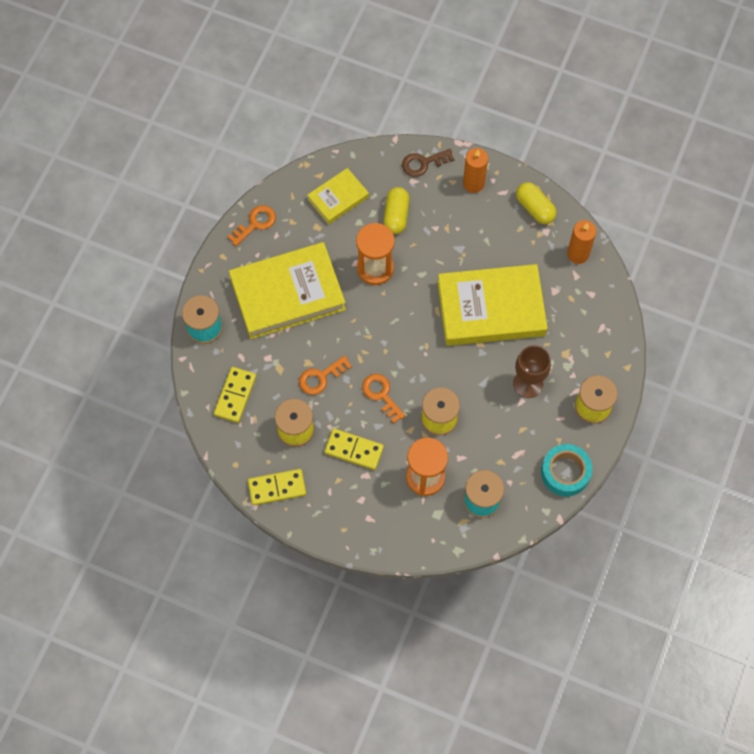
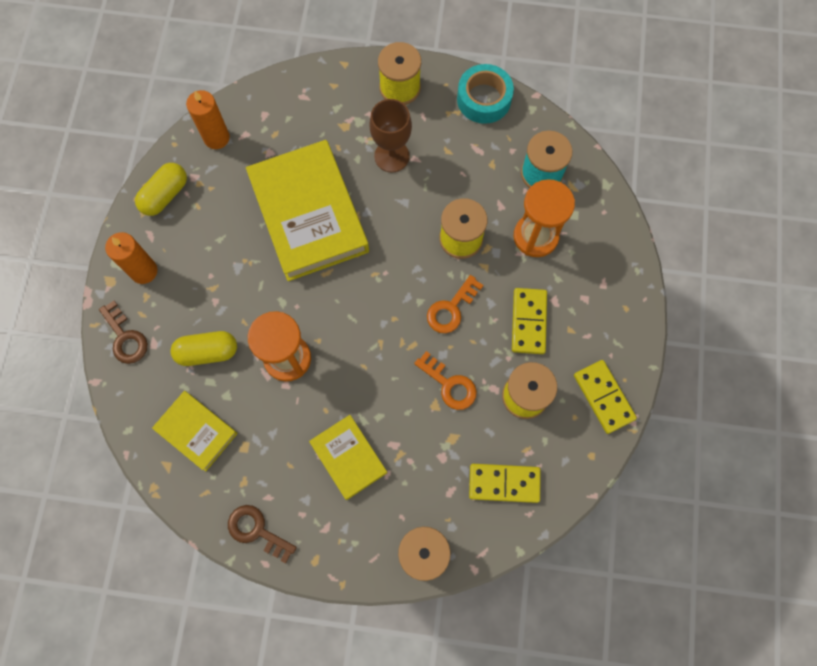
camera: 105 degrees left, 5 degrees up
orange key [227,205,276,246] -> brown key [228,505,297,563]
yellow book [229,242,346,339] -> yellow book [309,415,387,500], size x0.52

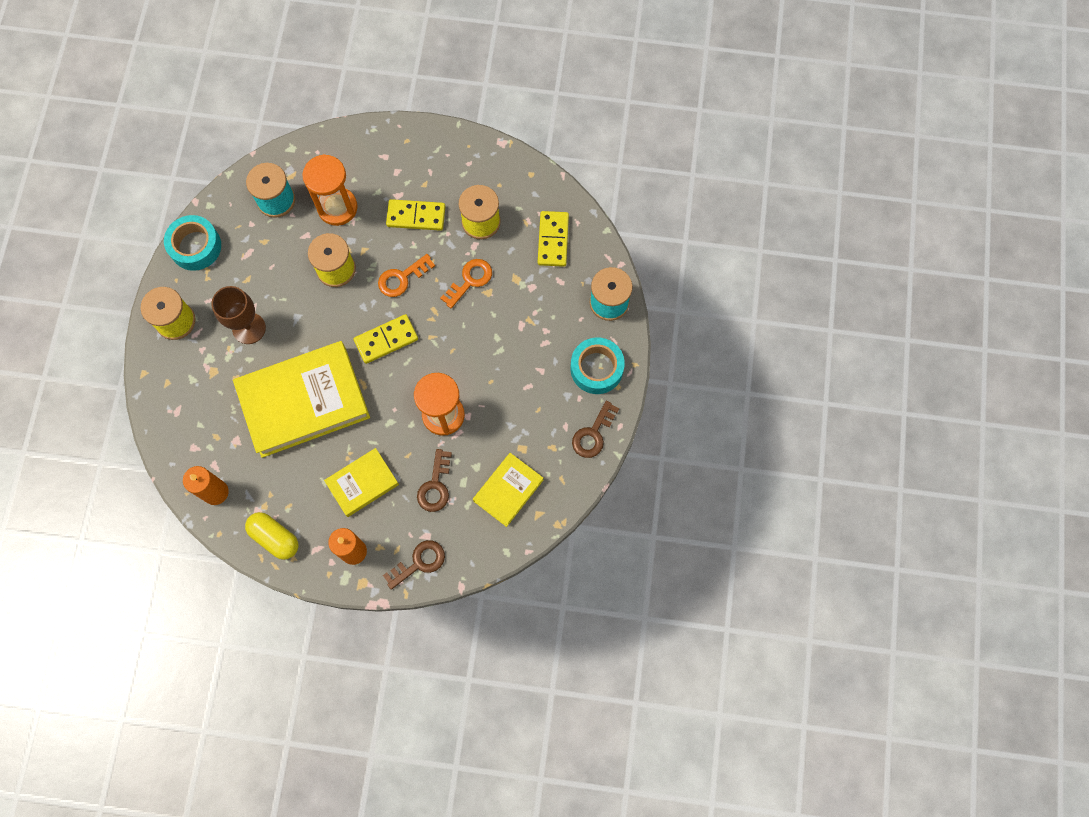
camera: 90 degrees left, 0 degrees up
yellow capsule [170,331,237,366] -> brown key [417,449,452,512]
yellow book [309,415,387,500] -> yellow book moved to [324,448,399,517]
orange key [427,275,483,333] -> orange key turned 105 degrees clockwise [378,254,435,297]
yellow domino [574,360,637,434] -> yellow domino moved to [354,314,418,364]
none -> turquoise tape [571,338,625,394]

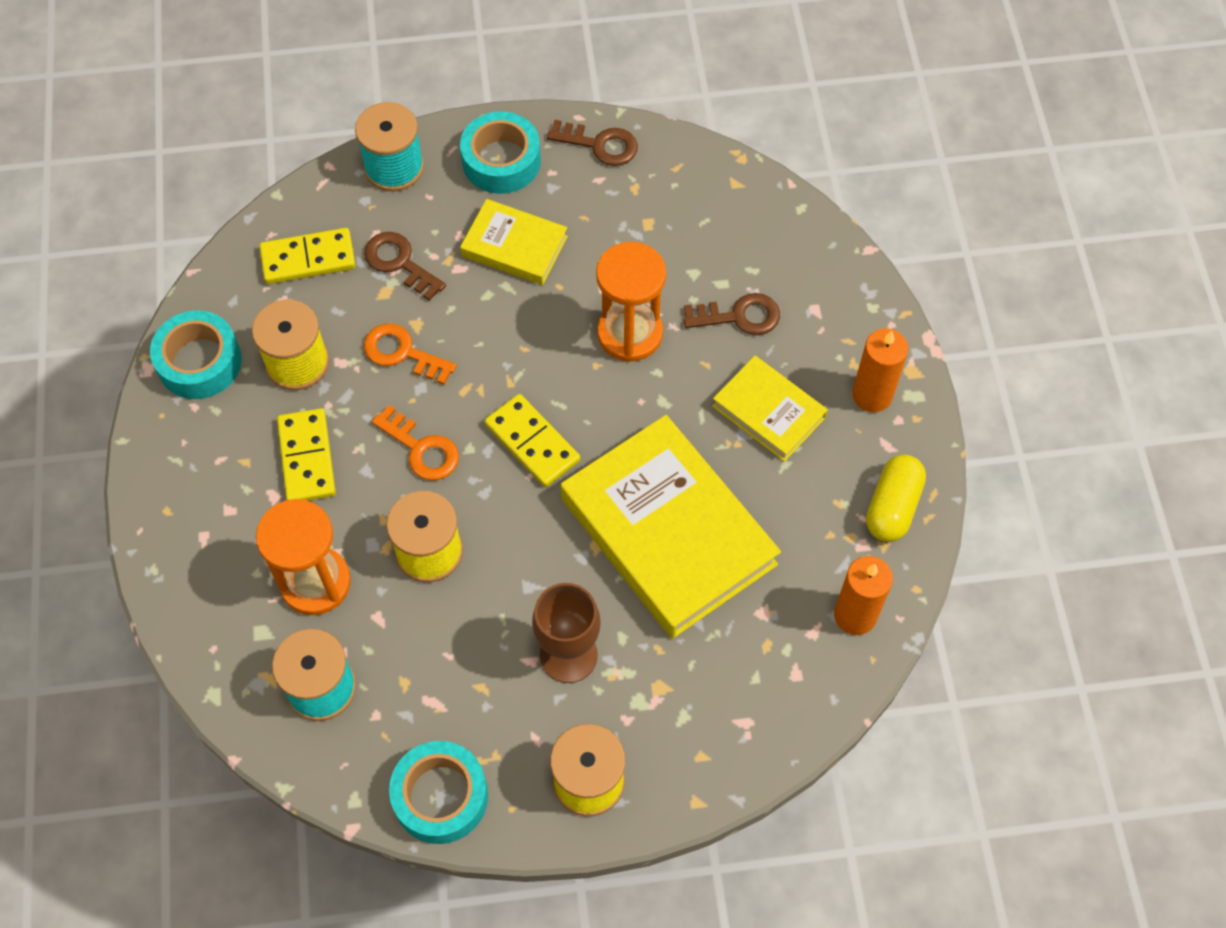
camera: 105 degrees left, 10 degrees down
brown key [383,540,445,590] -> brown key moved to [364,232,446,301]
yellow book [473,453,543,527] -> yellow book moved to [460,199,568,285]
none -> turquoise tape [150,310,242,399]

